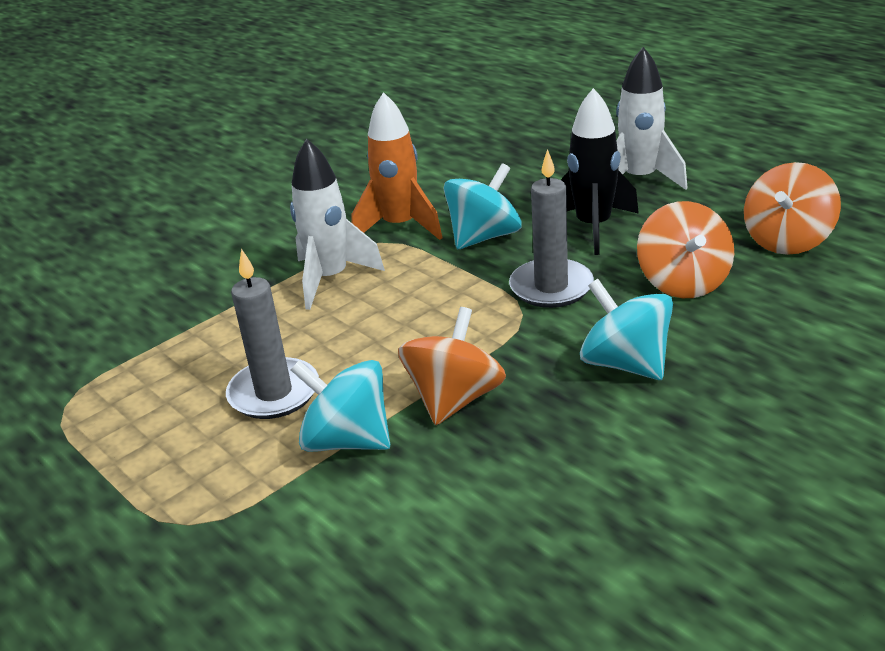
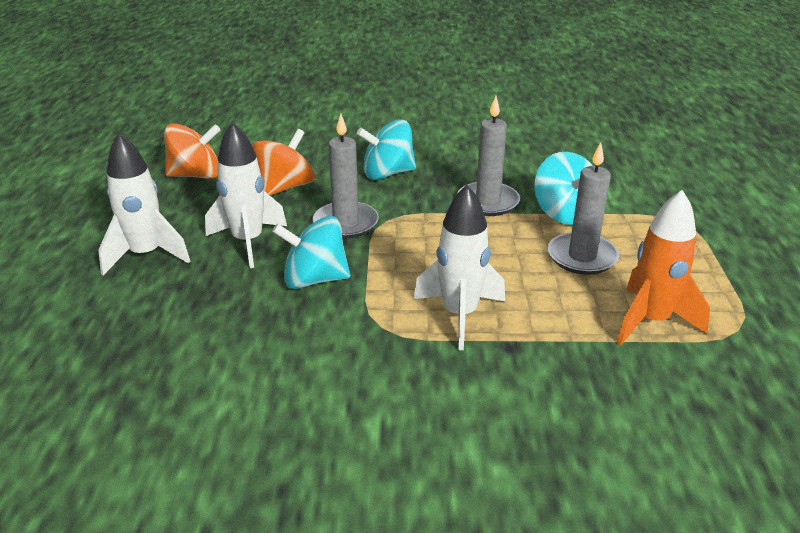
camera: 140 degrees left, 0 degrees up
orange rocket [351,92,443,240] -> orange rocket moved to [617,190,710,346]
orange spinning top [398,307,506,425] -> grey candle [457,96,520,216]
black rocket [561,88,639,255] -> white rocket [205,122,287,268]
turquoise spinning top [580,279,673,380] -> turquoise spinning top turned 75 degrees clockwise [357,119,416,180]

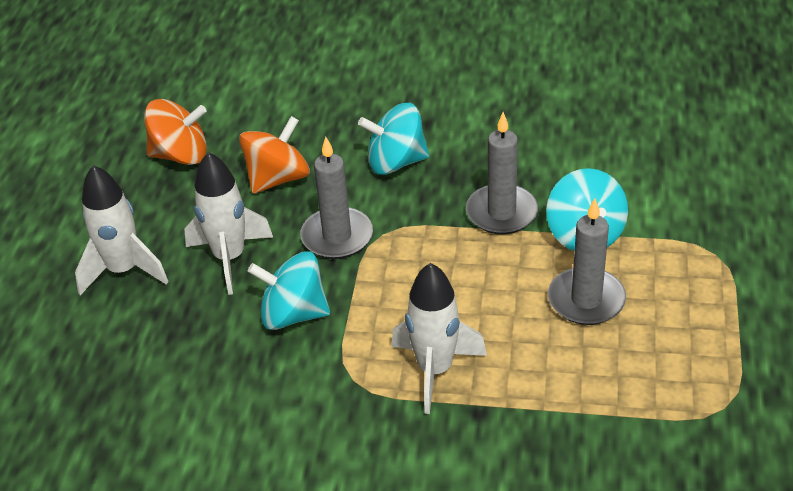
camera: 10 degrees right, 10 degrees up
orange rocket [617,190,710,346] -> none

